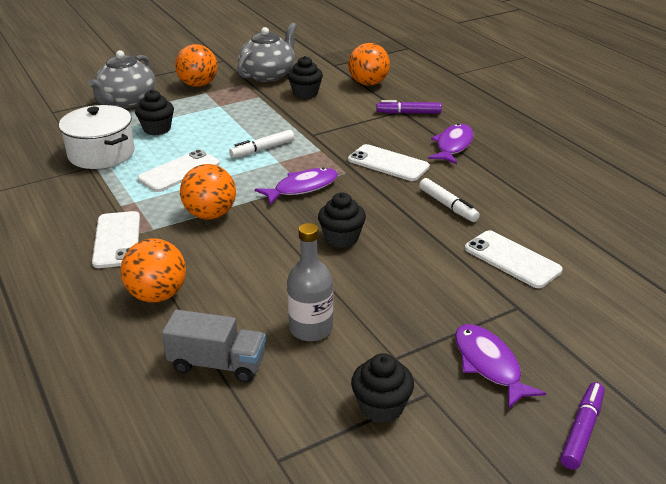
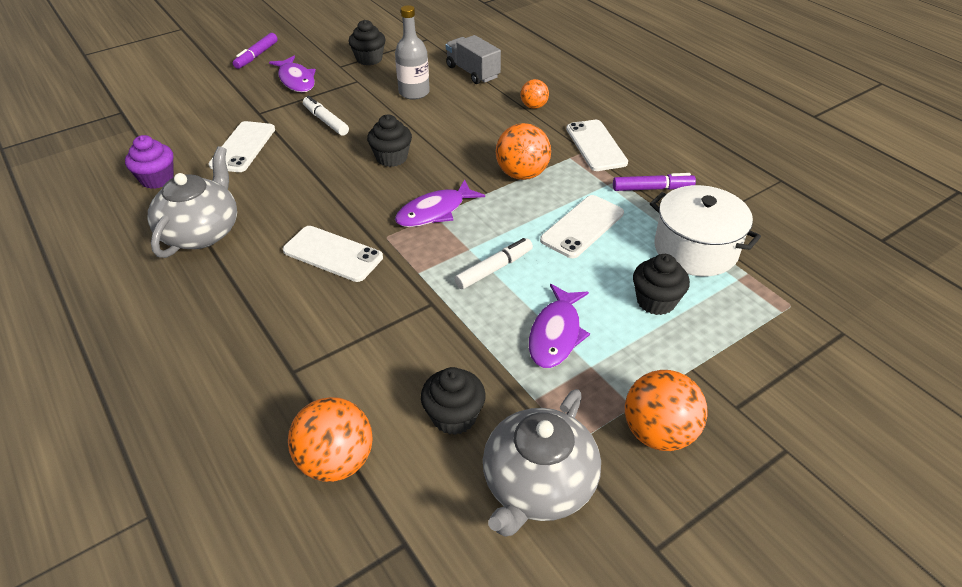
camera: 175 degrees right, 10 degrees up
grey teapot [88,50,156,108] -> grey teapot moved to [148,146,237,258]
orange ball [120,238,186,303] -> orange ball [521,79,549,109], size x0.58
grey truck [162,309,266,383] -> grey truck turned 45 degrees clockwise [446,35,501,84]
purple marker [376,100,442,114] -> purple marker moved to [613,173,696,191]
white marker [419,178,480,222] -> white marker moved to [303,96,349,136]
purple fish [428,124,473,164] -> purple fish moved to [529,284,590,368]
white phone [465,230,563,288] -> white phone turned 60 degrees clockwise [208,121,275,172]
none -> purple cupcake [125,135,174,189]

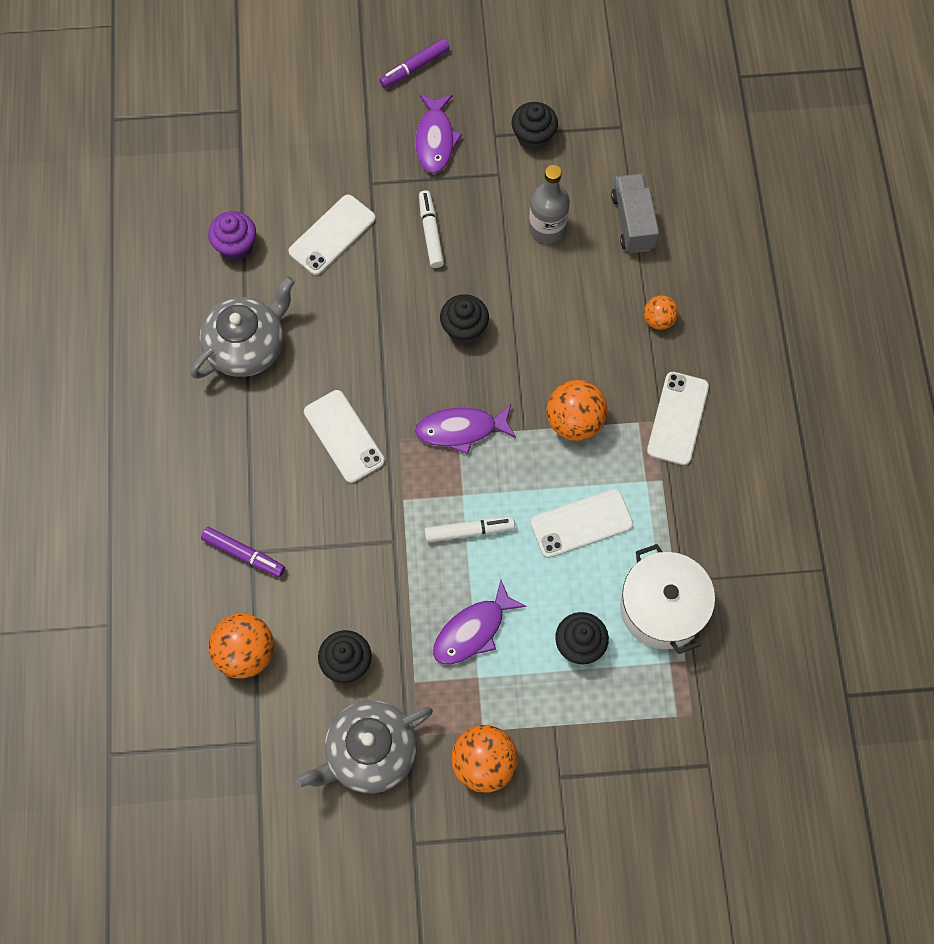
camera: 30 degrees right, 25 degrees up
purple marker [613,173,696,191] -> purple marker moved to [201,527,285,577]

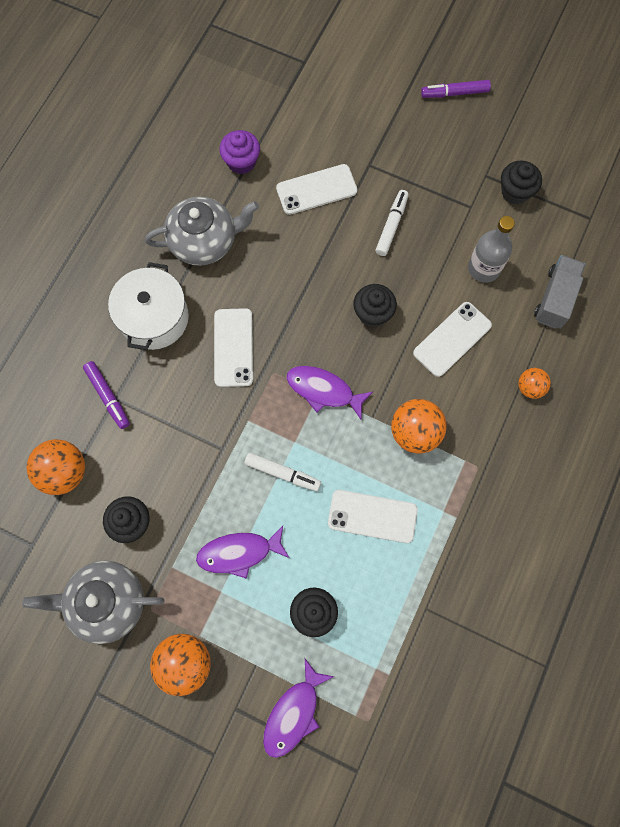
camera: 30 degrees right, 5 degrees up
purple fish [415,95,462,173] -> purple fish moved to [263,659,334,758]
white pot [620,544,715,654] -> white pot moved to [108,262,189,350]
white phone [647,372,709,465] -> white phone moved to [413,302,492,377]

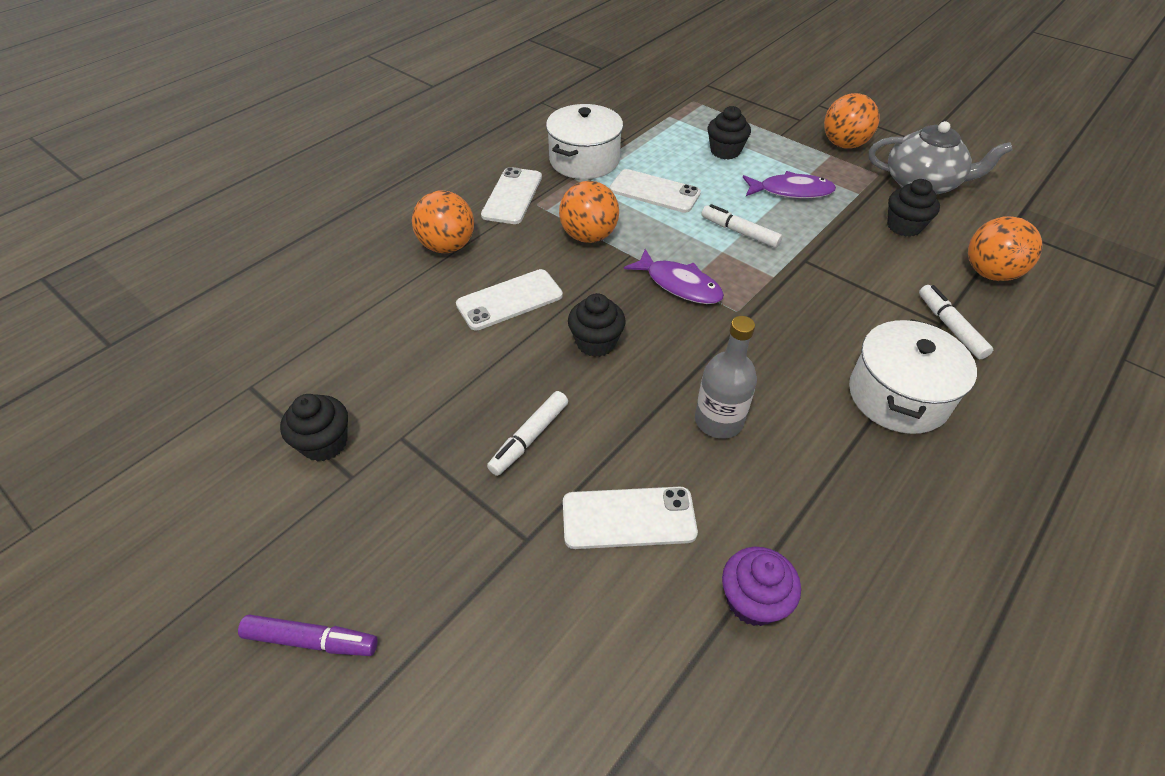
camera: 165 degrees left, 25 degrees down
purple marker [83,361,130,429] -> white marker [919,285,993,359]
grey teapot [145,197,259,266] -> none
white phone [214,308,253,387] -> white phone moved to [481,167,542,224]
purple fish [263,659,334,758] -> none
grey bottle [468,216,515,283] -> grey bottle moved to [695,316,757,439]
orange ball [518,368,551,399] -> orange ball [412,191,474,253], size x1.71
grey truck [534,255,585,329] -> none
none -> white pot [546,104,623,179]

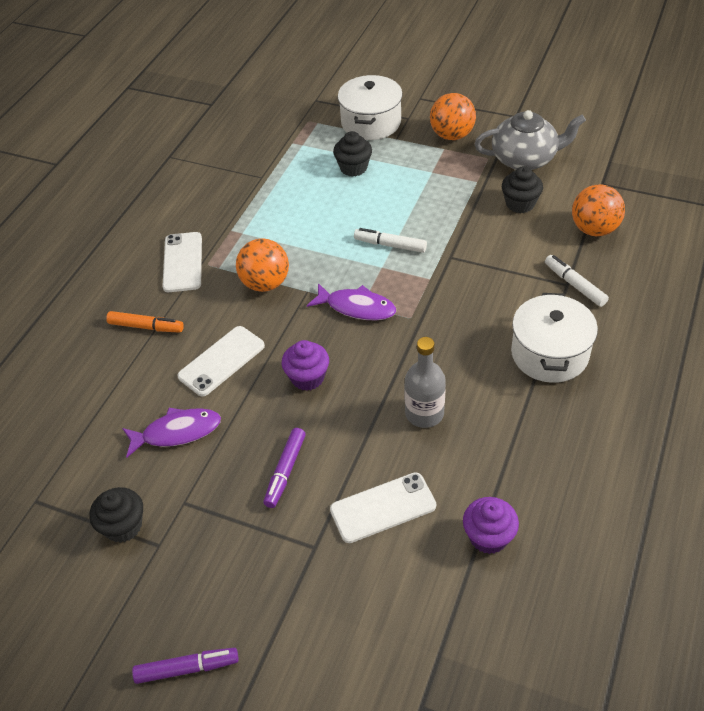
camera: 15 degrees left, 0 degrees up
orange ball [412,191,474,253] -> orange marker [106,311,184,333]
white marker [487,391,568,476] -> purple marker [263,428,306,508]
white pot [546,104,623,179] -> white pot moved to [338,75,403,140]
black cupcake [568,293,626,357] -> purple cupcake [282,340,329,391]
white phone [609,169,701,213] -> none
purple fish [743,171,836,199] -> purple fish moved to [122,408,221,457]

